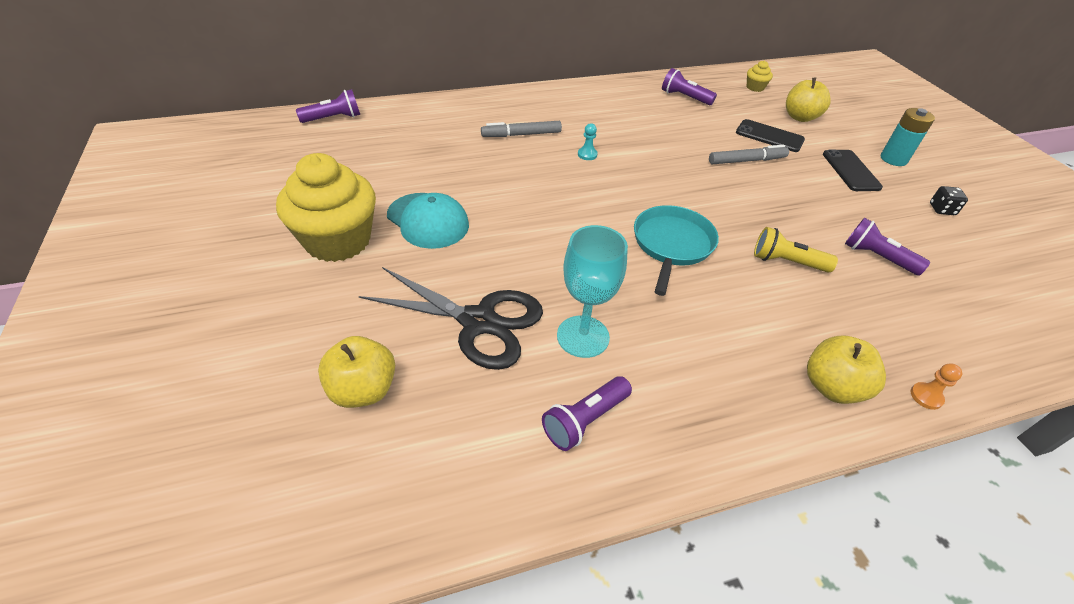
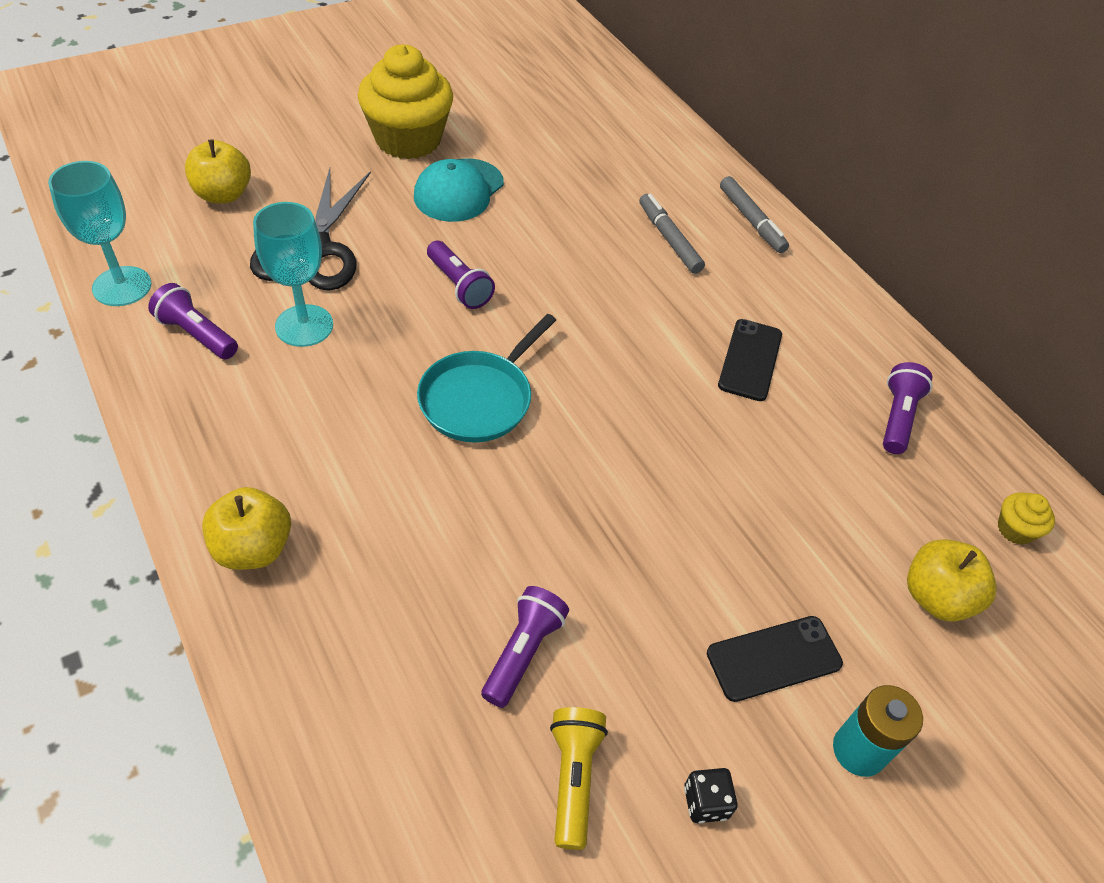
camera: 75 degrees right, 5 degrees up
purple flashlight [296,89,360,123] -> purple flashlight moved to [427,241,495,309]
turquoise pawn [578,123,598,160] -> none
turquoise pan [634,205,719,296] -> turquoise pan turned 120 degrees clockwise [417,314,556,443]
grey marker [709,145,789,164] -> grey marker moved to [720,176,789,253]
black phone [736,119,805,152] -> black phone moved to [718,319,782,401]
yellow flashlight [754,227,838,273] -> yellow flashlight moved to [550,707,608,850]
orange pawn [910,364,963,410] -> none
none -> turquoise goblet [48,161,152,306]

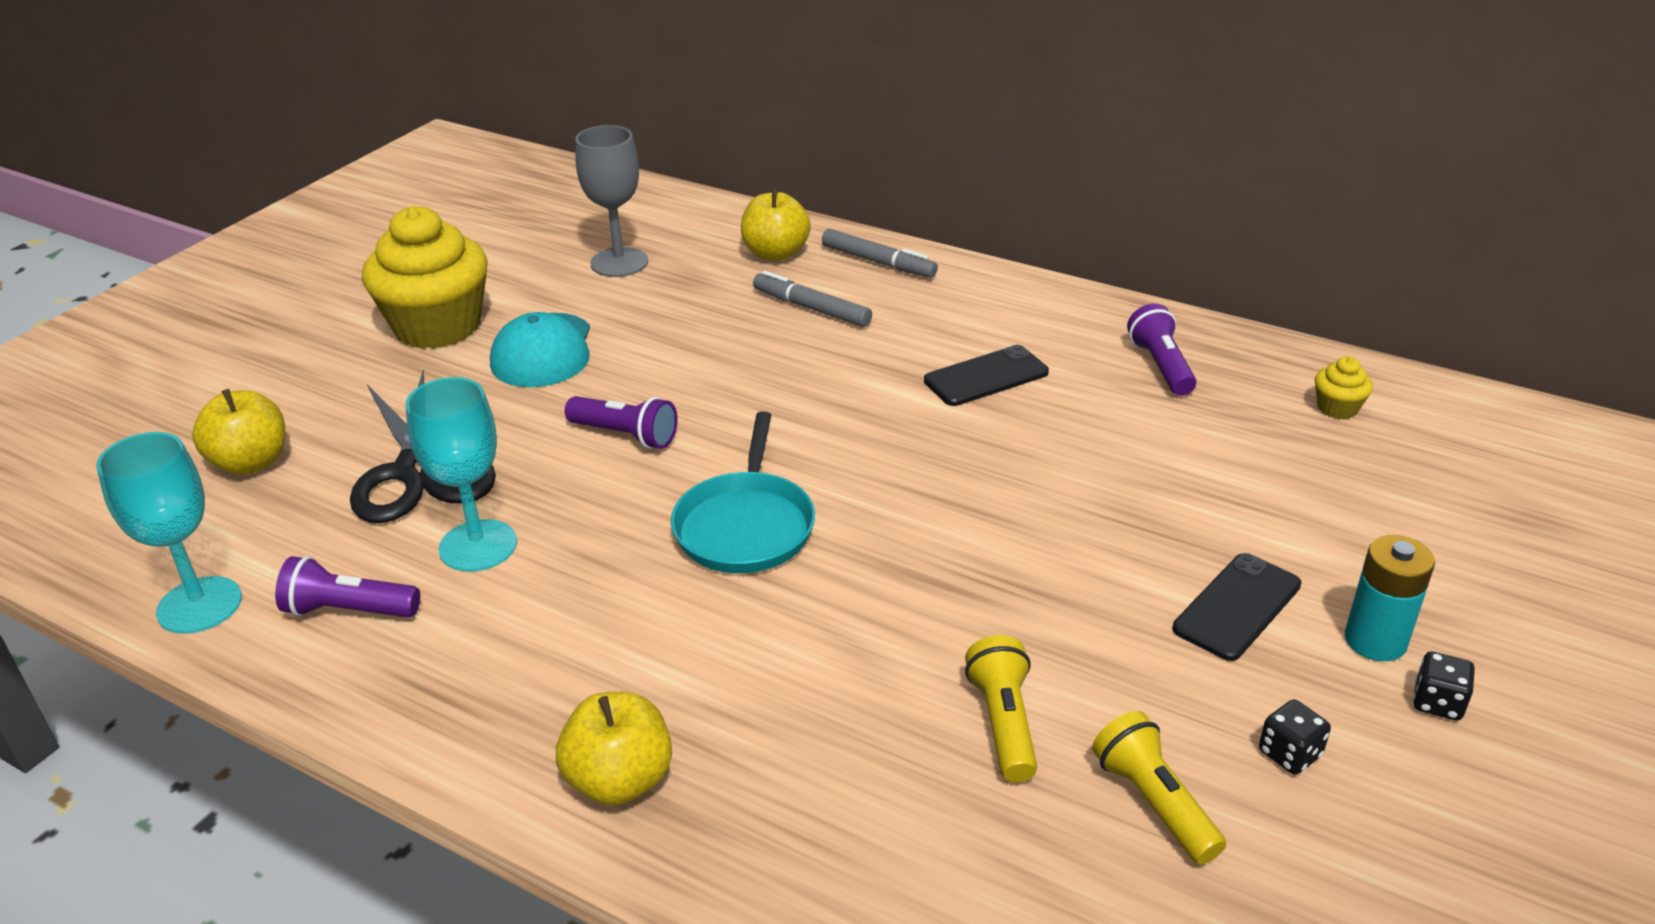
camera: 25 degrees left, 15 degrees down
purple flashlight [481,586,569,708] -> yellow flashlight [965,635,1037,782]
black phone [718,319,782,401] -> black phone turned 75 degrees clockwise [924,345,1049,406]
yellow apple [907,539,997,622] -> yellow apple moved to [741,189,811,261]
none -> grey goblet [575,125,648,277]
none -> black dice [1413,651,1475,721]

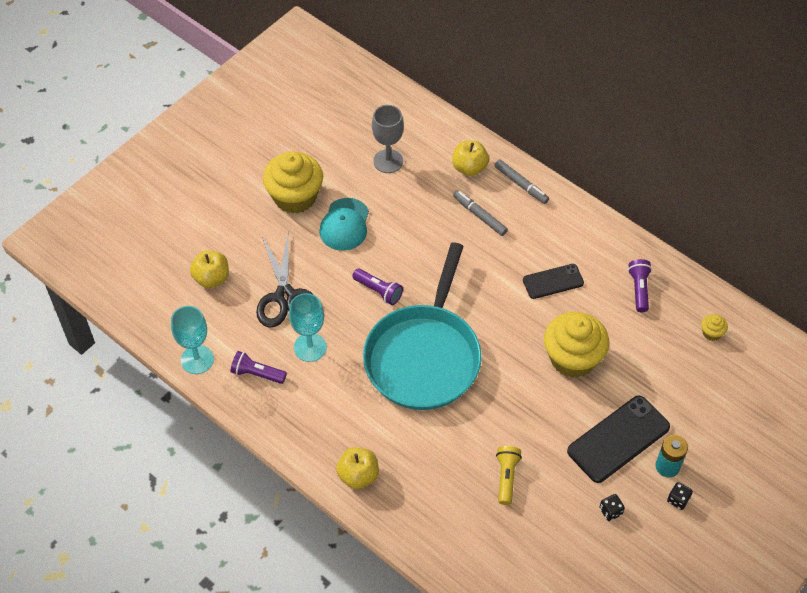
camera: 10 degrees right, 20 degrees up
turquoise pan [671,411,815,573] -> turquoise pan [363,242,481,410], size x1.89
yellow flashlight [1092,711,1226,864] -> none
black phone [1173,553,1301,661] -> black phone [567,396,670,483], size x1.66
none -> yellow cupcake [544,312,609,378]

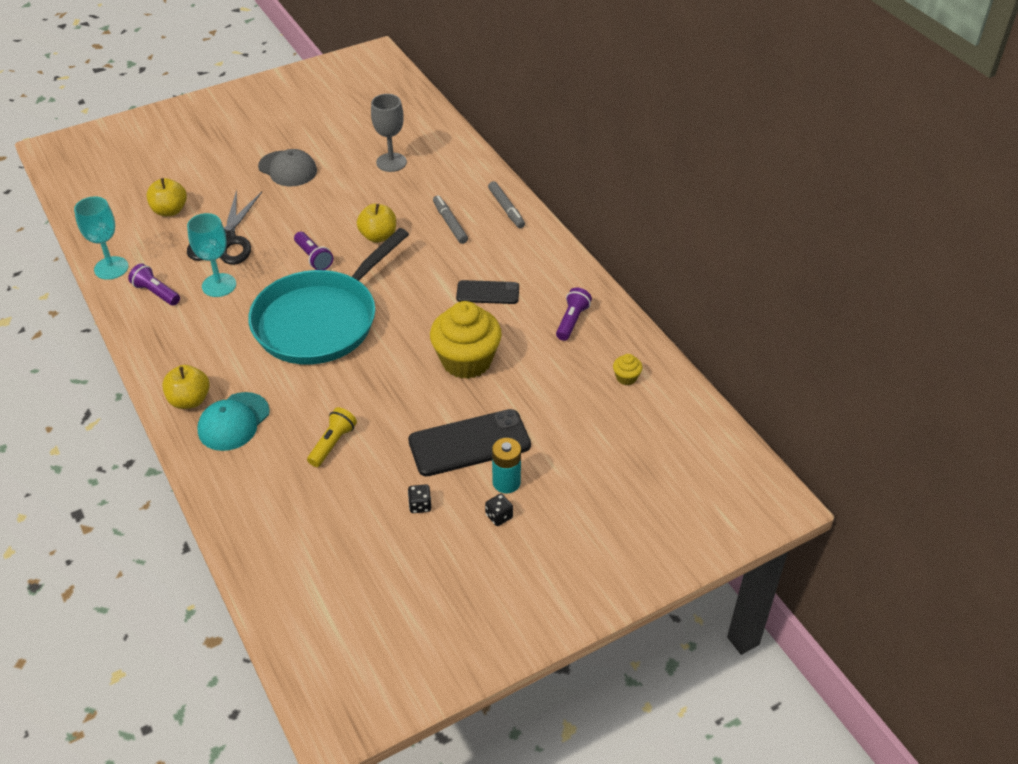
camera: 20 degrees right, 10 degrees down
yellow cupcake [263,151,323,214] -> grey cap [258,149,317,186]
turquoise cap [319,198,369,251] -> turquoise cap moved to [197,392,270,451]
yellow apple [452,140,489,176] -> yellow apple moved to [357,204,396,243]

